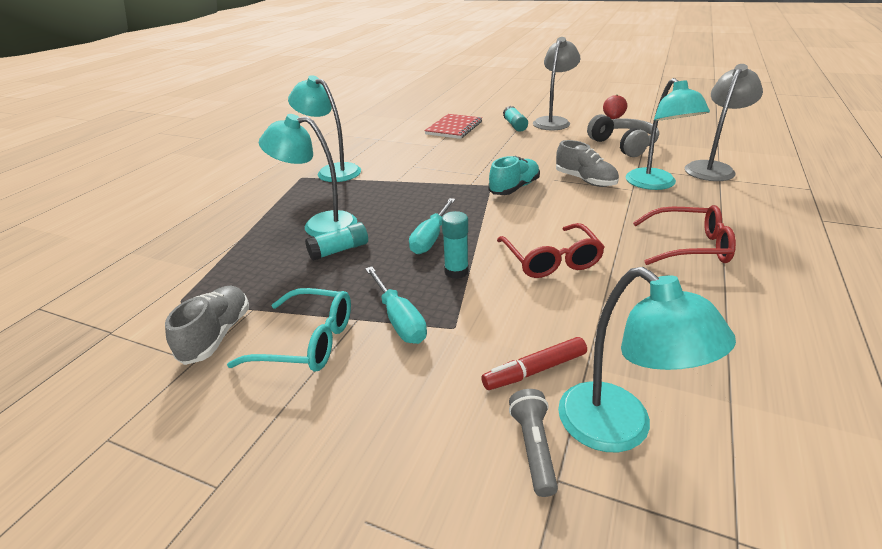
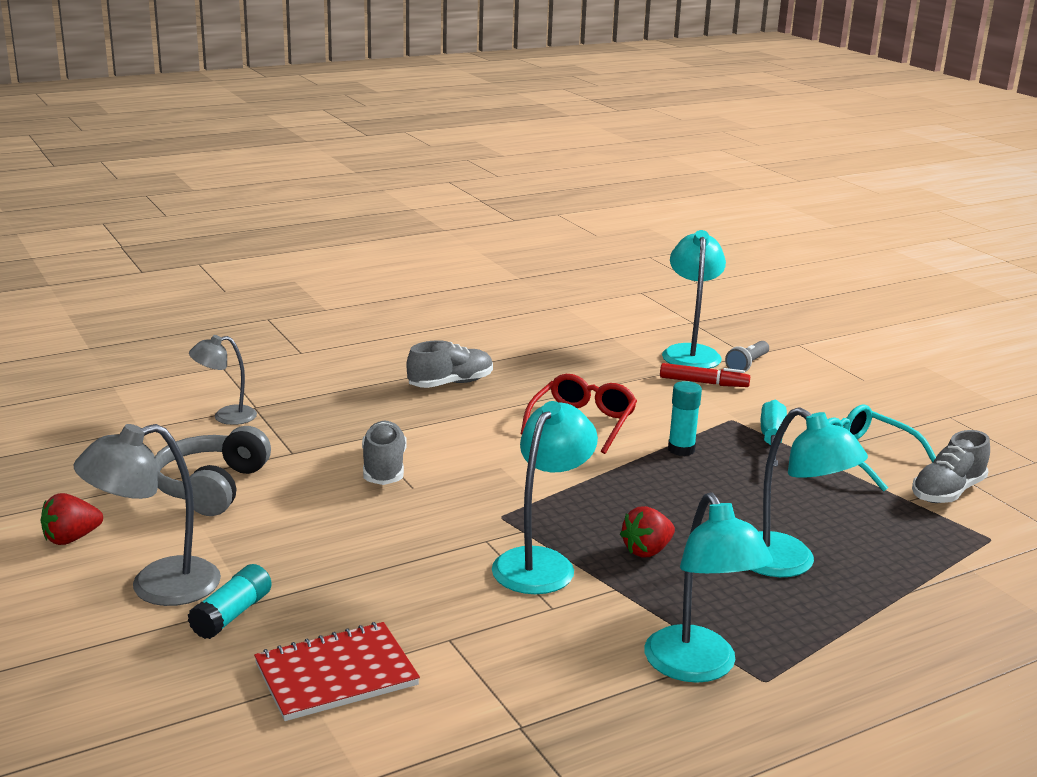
camera: 145 degrees left, 10 degrees down
turquoise glue stick [305,222,368,261] -> none
turquoise screwdriver [409,198,456,254] -> none
turquoise shoe [488,156,540,195] -> none
turquoise lamp [626,78,710,190] -> turquoise lamp moved to [492,401,598,594]
red glasses [633,205,736,265] -> grey shoe [407,340,493,388]
grey lamp [685,64,763,181] -> grey lamp [189,335,257,425], size x0.62
none -> red strawberry [620,506,675,557]

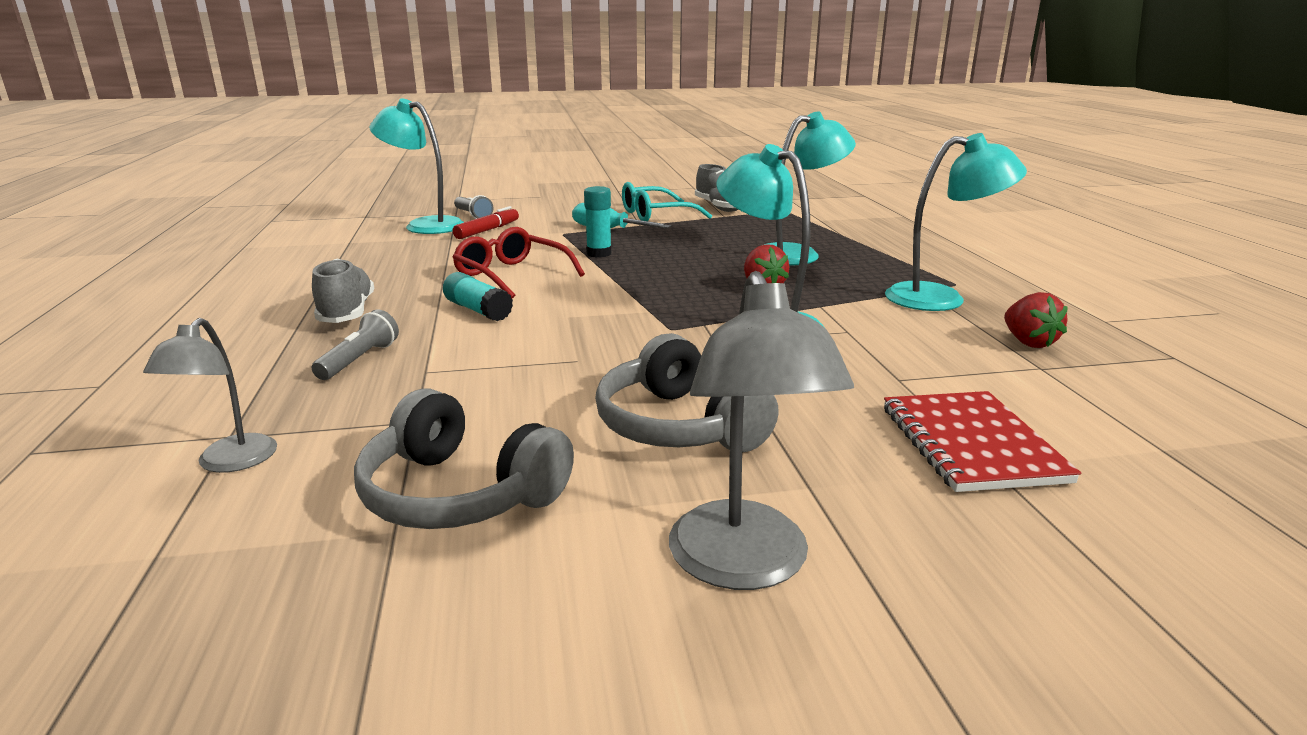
camera: 70 degrees left, 0 degrees up
red strawberry [40,493,103,545] -> red strawberry moved to [1004,292,1068,348]
turquoise glue stick [188,564,272,639] -> turquoise glue stick moved to [443,272,513,321]
grey shoe [362,421,407,485] -> none
none -> grey flashlight [312,310,399,380]
none -> grey headphones [595,333,779,452]

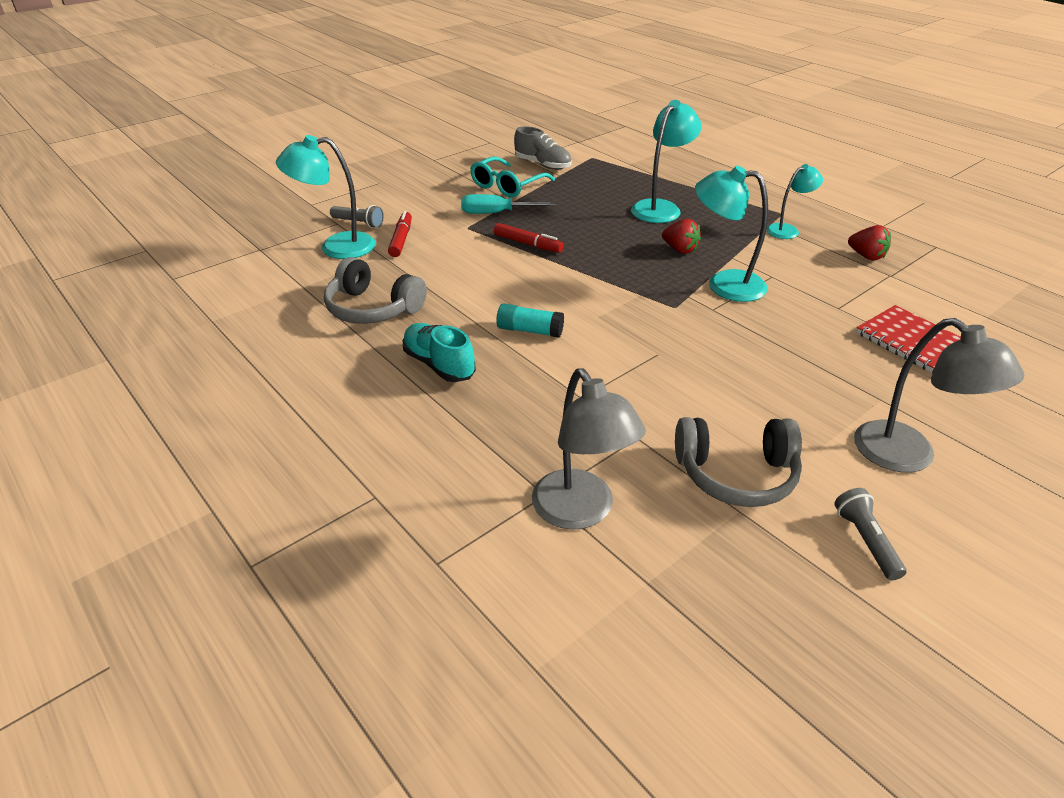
camera: 30 degrees left, 15 degrees up
grey lamp [143,318,277,473] -> grey lamp [532,368,646,530], size x1.62
grey shoe [312,259,374,323] -> turquoise shoe [403,323,476,382]
grey flashlight [312,310,399,380] -> grey flashlight moved to [834,488,907,581]
red glasses [453,227,585,299] -> none
turquoise glue stick [584,186,612,257] -> red marker [494,223,564,253]
grey headphones [595,333,779,452] -> grey headphones moved to [324,257,427,324]
turquoise lamp [885,133,1027,311] -> turquoise lamp [767,164,823,239], size x0.62

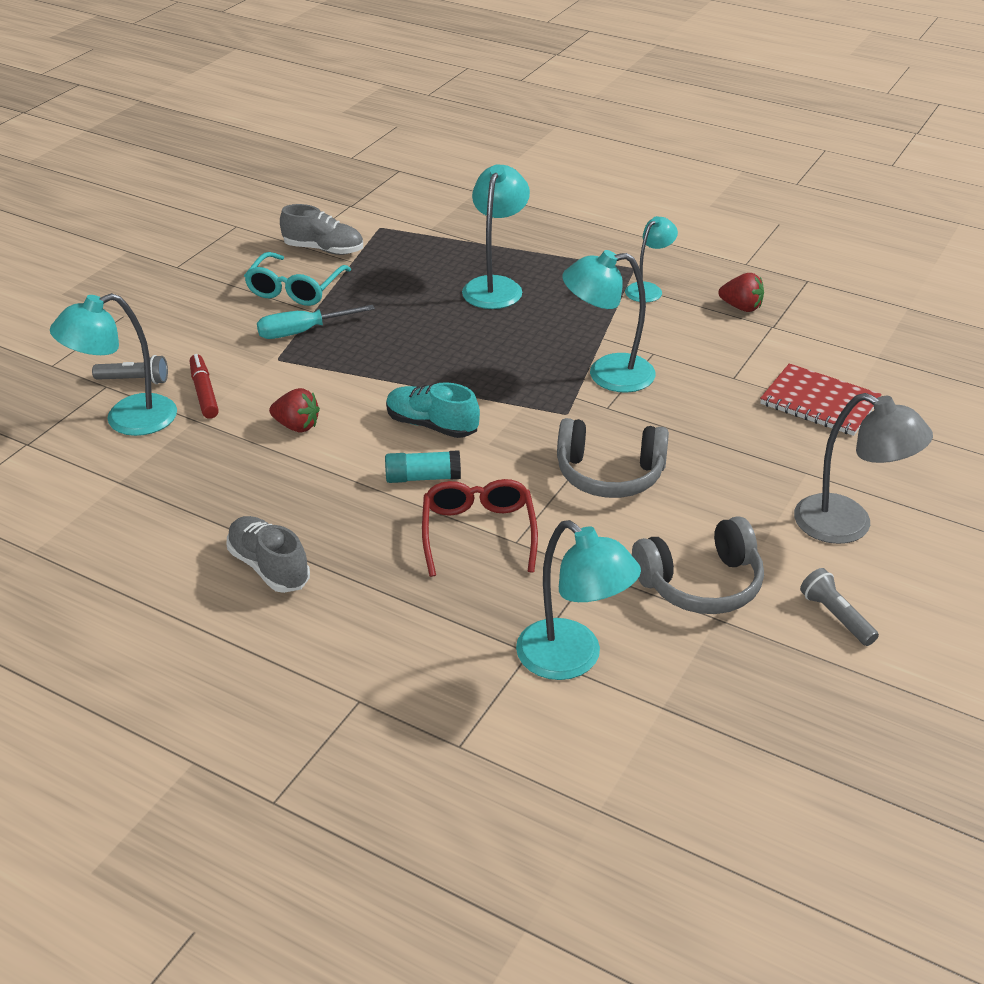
camera: 20 degrees left, 0 degrees up
grey headphones [324,257,427,324] -> grey headphones moved to [557,418,669,498]
turquoise shoe [403,323,476,382] -> turquoise shoe moved to [386,382,480,438]
red marker [494,223,564,253] -> none
grey lamp [532,368,646,530] -> turquoise lamp [516,520,641,680]
red strawberry [662,219,701,254] -> red strawberry moved to [269,388,320,432]
none -> grey shoe [227,516,310,593]
none -> red glasses [422,479,538,577]

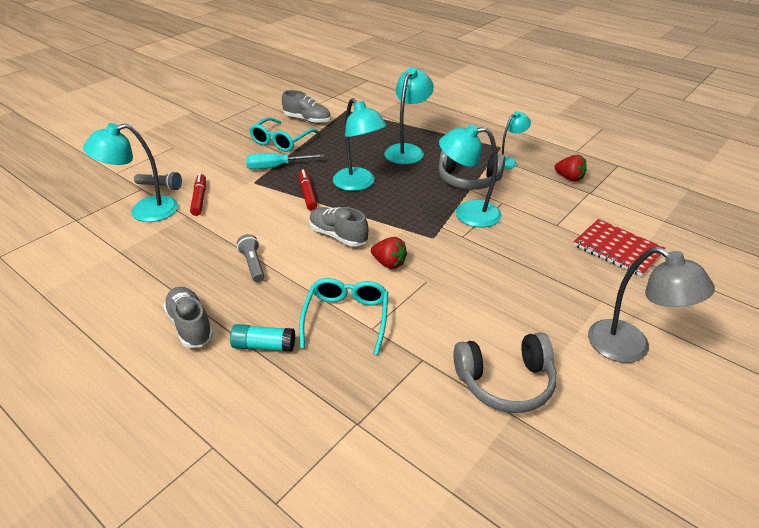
camera: 10 degrees right, 0 degrees up
red strawberry [269,388,320,432] -> red strawberry moved to [371,237,407,269]
turquoise glue stick [385,450,461,483] -> turquoise glue stick moved to [230,324,295,352]
turquoise shoe [386,382,480,438] -> grey shoe [309,207,368,247]
red glasses [422,479,538,577] -> turquoise glasses [299,278,388,355]
turquoise lamp [516,520,641,680] -> turquoise lamp moved to [333,98,387,191]
grey headphones [557,418,669,498] -> grey headphones moved to [438,150,505,190]
grey flashlight [800,568,879,646] -> grey flashlight moved to [237,234,264,282]
none -> red marker [299,169,317,210]

